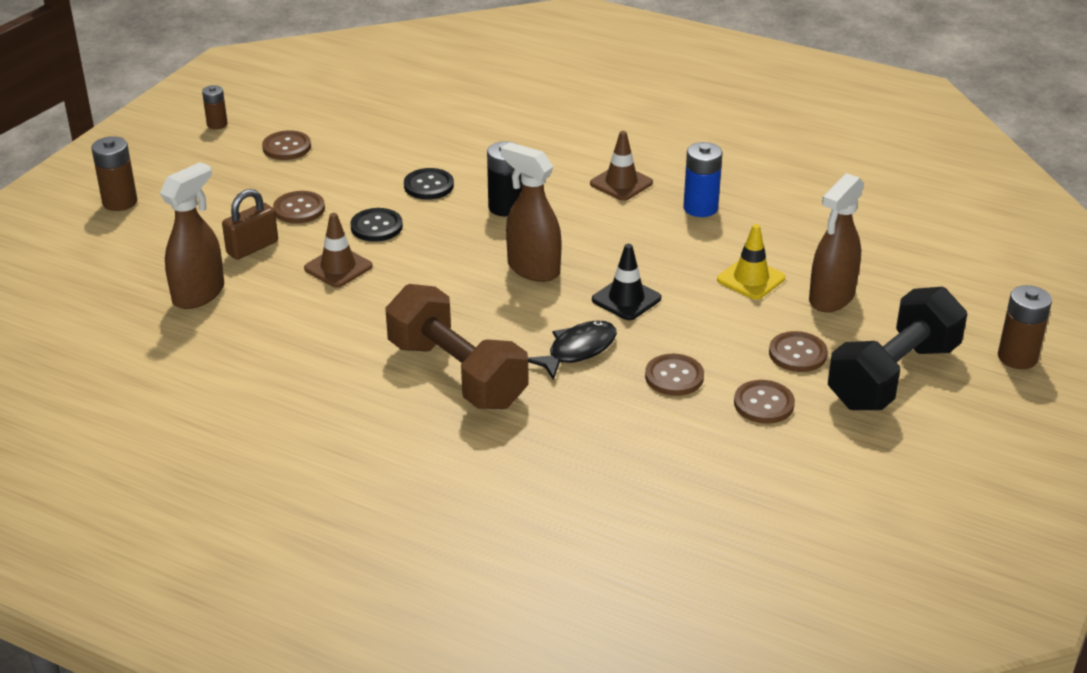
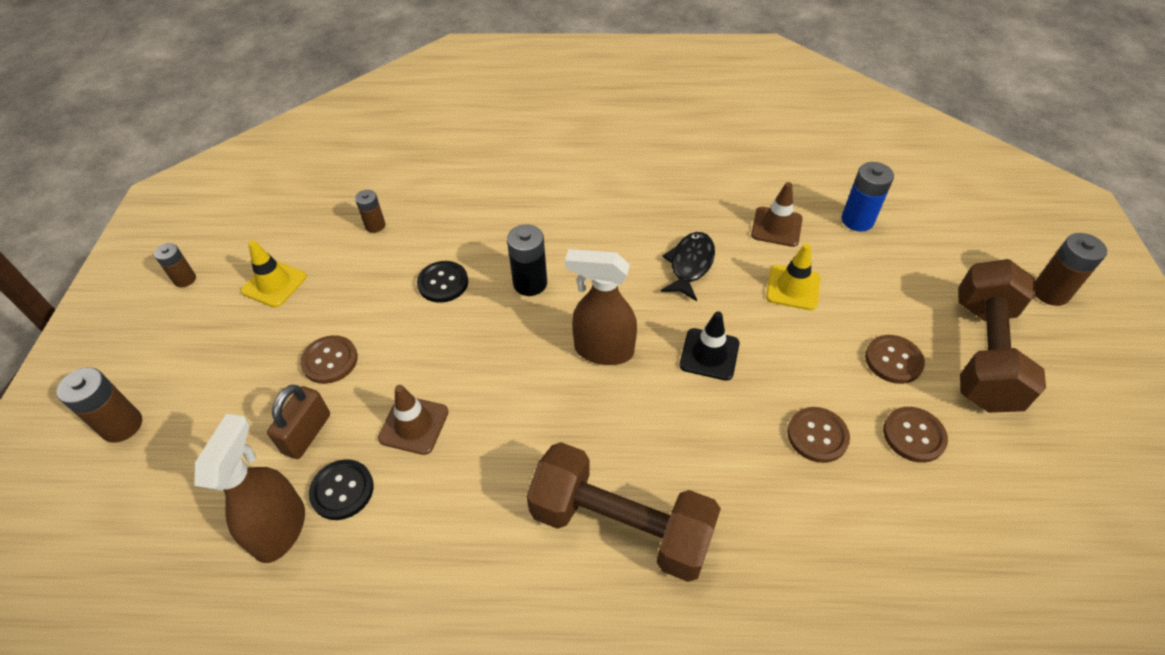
camera: 25 degrees left, 15 degrees up
brown button [262,130,311,160] -> yellow traffic cone [241,240,307,308]
black button [350,208,403,242] -> black button moved to [309,459,374,520]
black fish [528,320,617,380] -> black fish moved to [661,232,715,301]
brown traffic cone [590,131,653,201] -> brown traffic cone moved to [751,182,803,247]
blue battery [683,142,722,217] -> blue battery moved to [841,162,894,232]
brown spray bottle [809,173,864,312] -> none
black dumbbell [828,287,967,410] -> brown dumbbell [958,259,1046,413]
none -> brown battery [355,190,385,233]

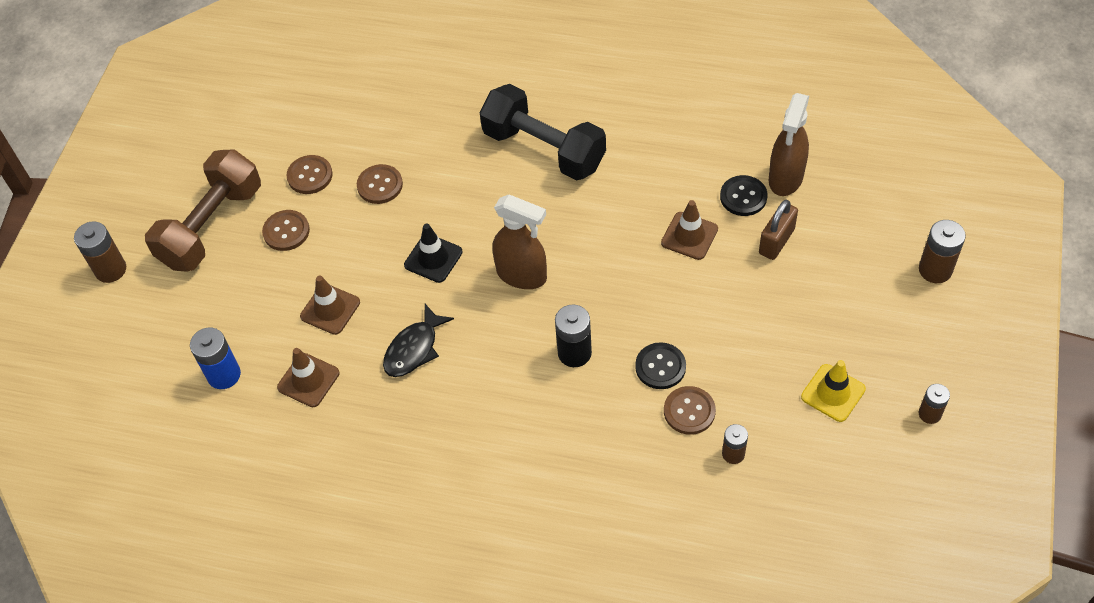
camera: 165 degrees left, 5 degrees up
brown button [300,335,358,384] -> brown button moved to [664,386,716,435]
brown dumbbell [526,442,721,582] -> black dumbbell [479,84,606,180]
yellow traffic cone [766,243,820,310] -> brown traffic cone [300,276,360,335]

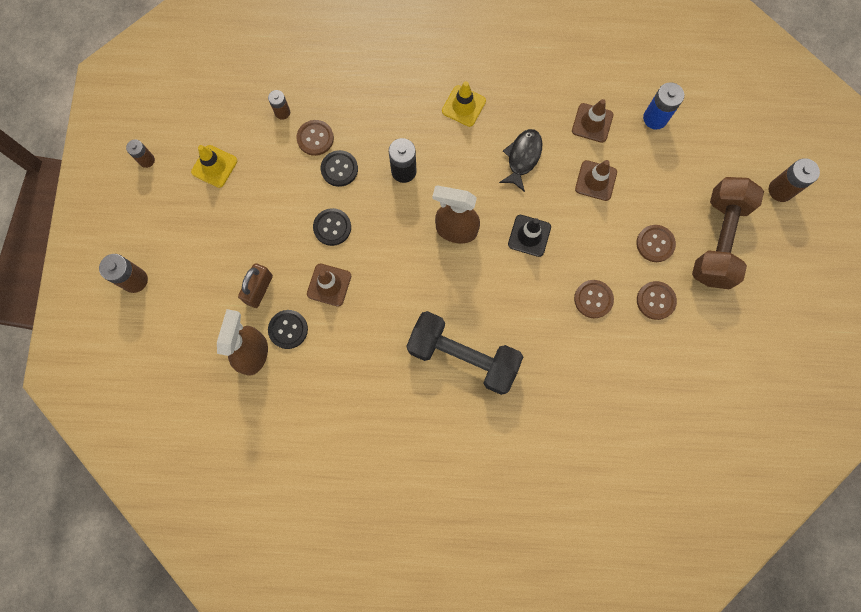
camera: 165 degrees right, 20 degrees up
none -> black button [313,208,351,246]
none -> yellow traffic cone [442,81,486,127]

